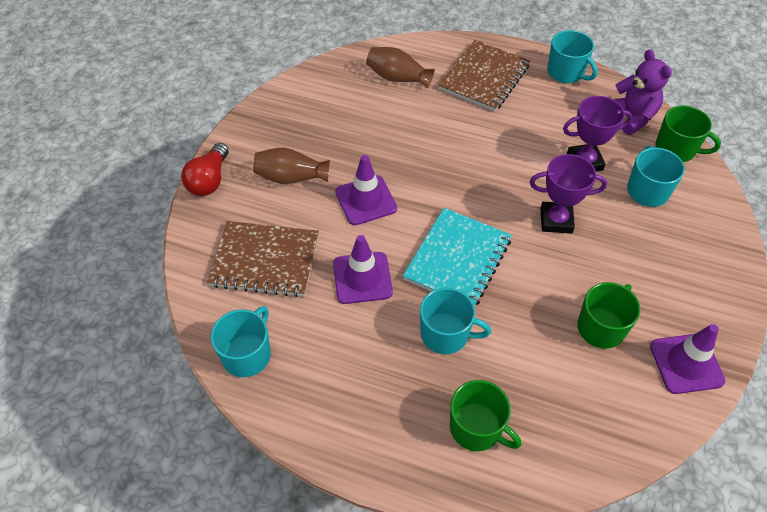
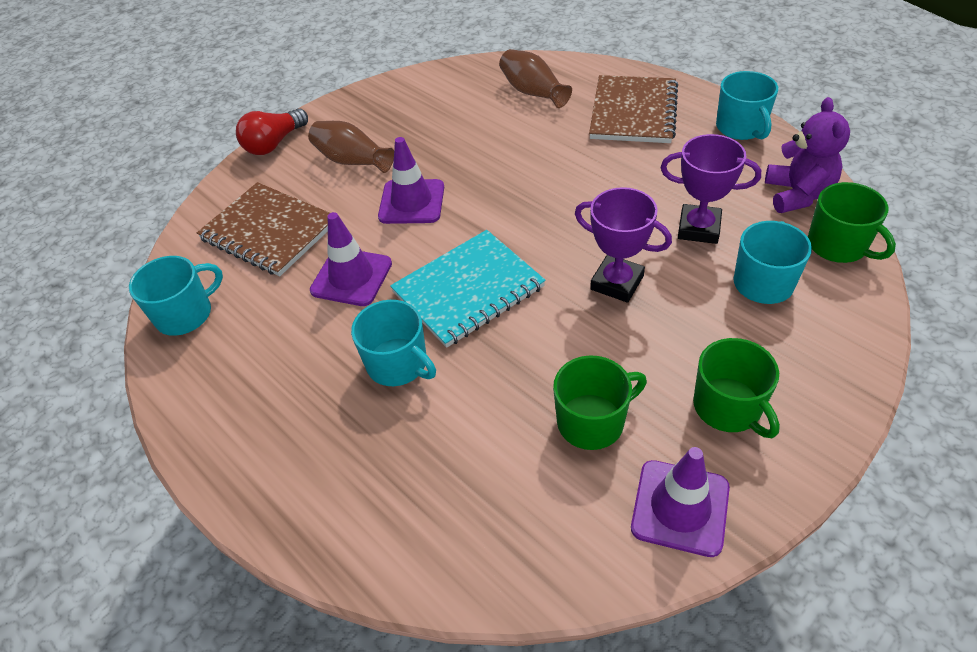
camera: 30 degrees right, 5 degrees down
brown notebook [439,40,530,112] -> brown notebook turned 45 degrees counterclockwise [589,75,678,143]
green mug [450,380,521,451] -> green mug moved to [693,338,780,438]

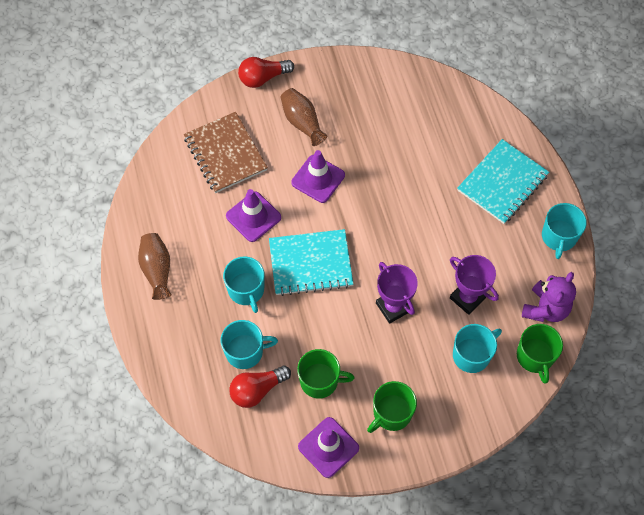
camera: 25 degrees right, 15 degrees up
turquoise mug [129,256,223,336] -> turquoise mug moved to [221,320,278,369]
brown vase [499,49,572,108] -> brown vase moved to [138,233,172,300]
brown notebook [589,75,678,143] -> turquoise notebook [457,139,549,224]
green mug [693,338,780,438] -> green mug turned 45 degrees clockwise [367,381,417,433]
none -> red light bulb [229,366,291,408]

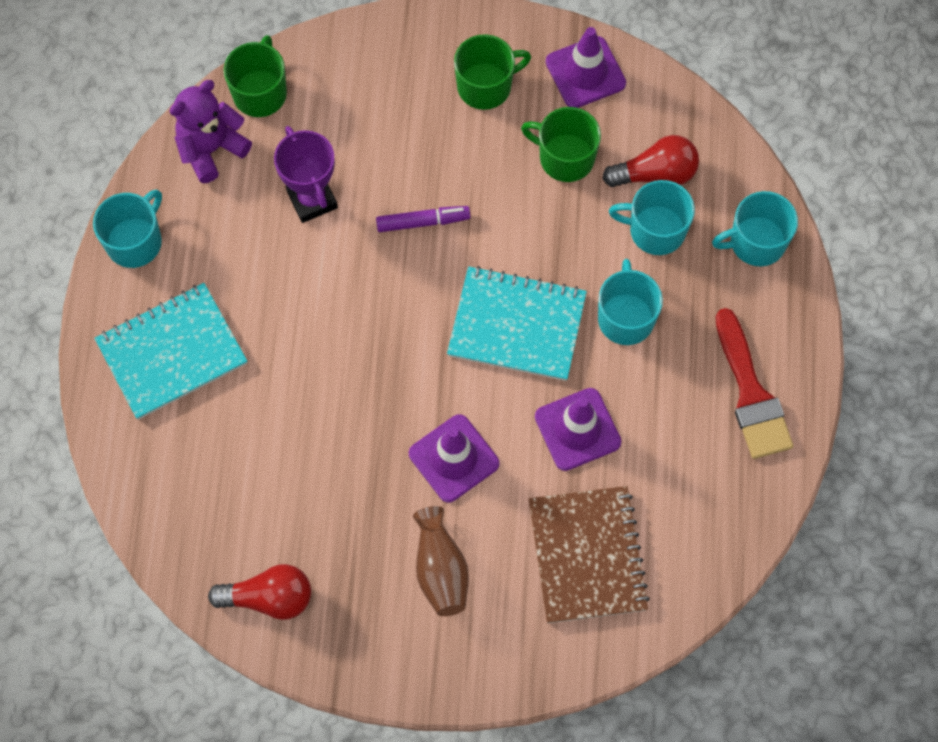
camera: 160 degrees left, 5 degrees up
brown vase [138,233,172,300] -> red brush [716,308,793,459]
red light bulb [238,57,294,88] -> red light bulb moved to [208,564,311,620]
purple trophy [376,262,418,324] -> purple marker [376,206,470,232]
turquoise mug [453,324,502,373] -> turquoise mug moved to [712,191,798,267]

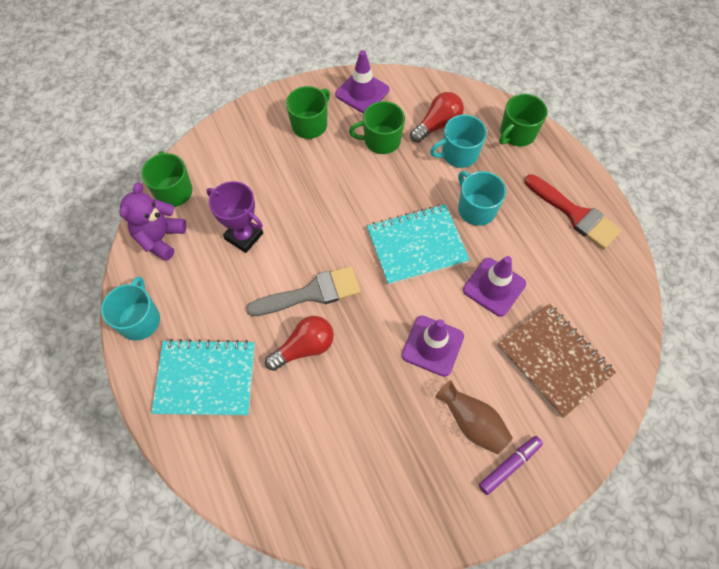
camera: 30 degrees left, 5 degrees down
turquoise notebook [94,283,247,420] -> turquoise notebook turned 60 degrees clockwise [151,339,255,416]
red light bulb [208,564,311,620] -> red light bulb moved to [265,316,334,371]
purple marker [376,206,470,232] -> purple marker moved to [479,436,543,495]
turquoise mug [712,191,798,267] -> green mug [499,94,548,146]
none -> grey brush [246,266,360,316]

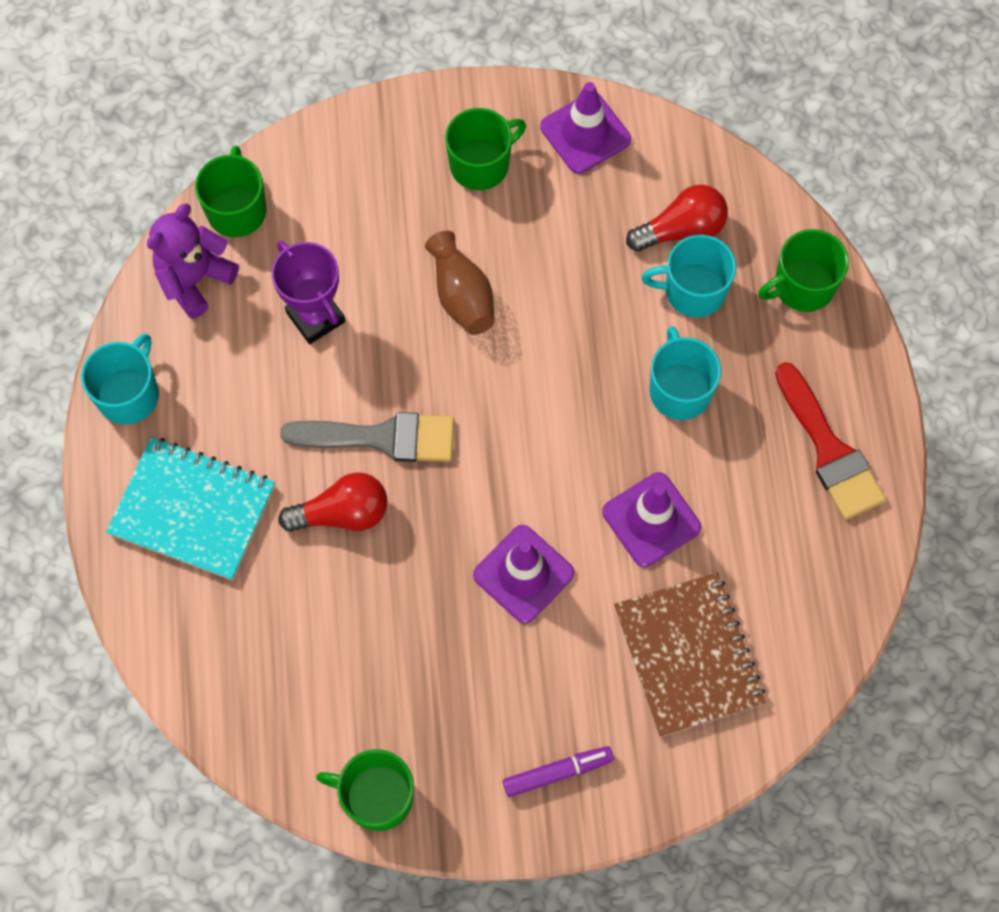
camera: 20 degrees right, 5 degrees up
green mug [349,101,405,154] -> green mug moved to [316,749,414,831]
turquoise notebook [367,204,470,285] -> none
brown vase [435,380,513,455] -> brown vase moved to [425,231,495,335]

